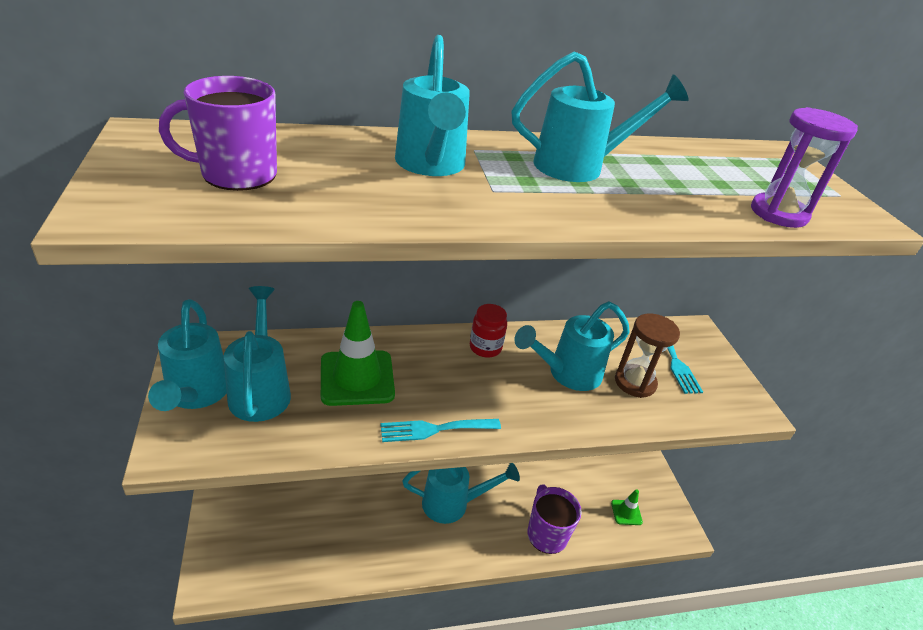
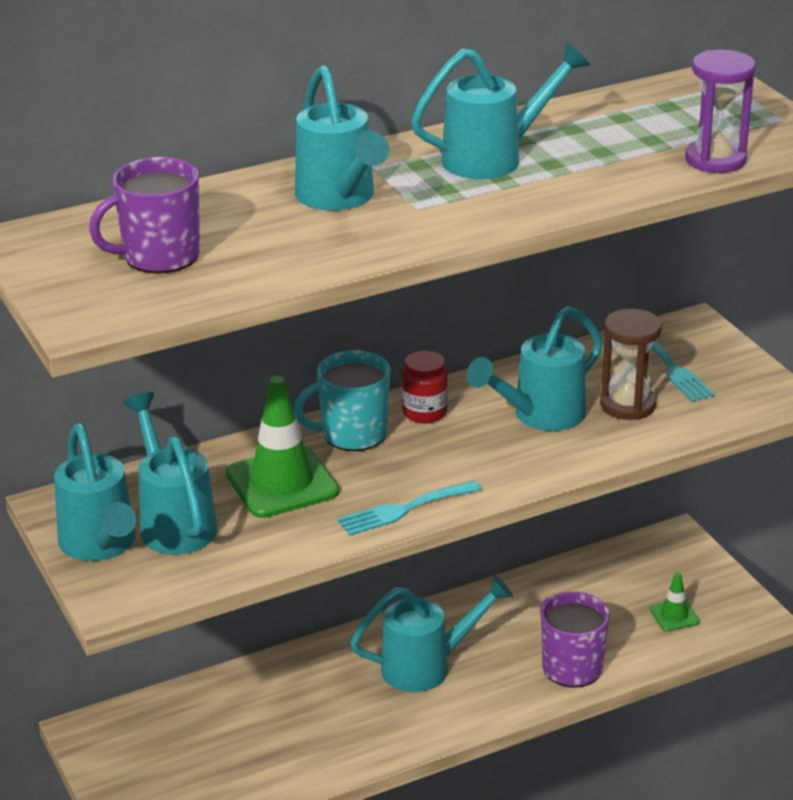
camera: 10 degrees left, 5 degrees down
none -> turquoise mug [294,350,390,451]

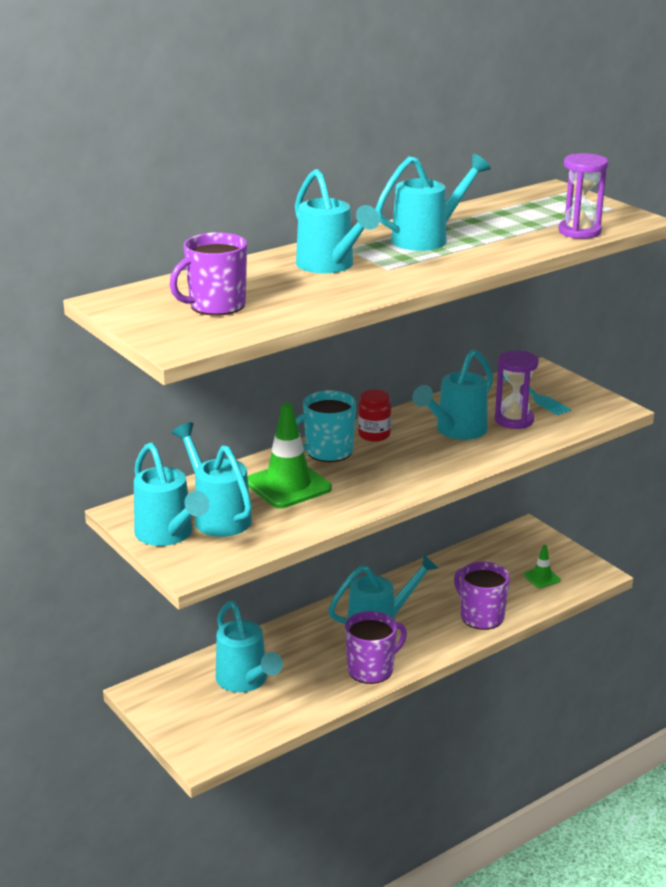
camera: 10 degrees left, 5 degrees down
turquoise fork [338,480,481,536] -> none
brown hourglass [600,309,662,420] -> purple hourglass [494,350,539,429]
none -> turquoise watering can [216,601,283,692]
none -> purple mug [345,611,407,684]

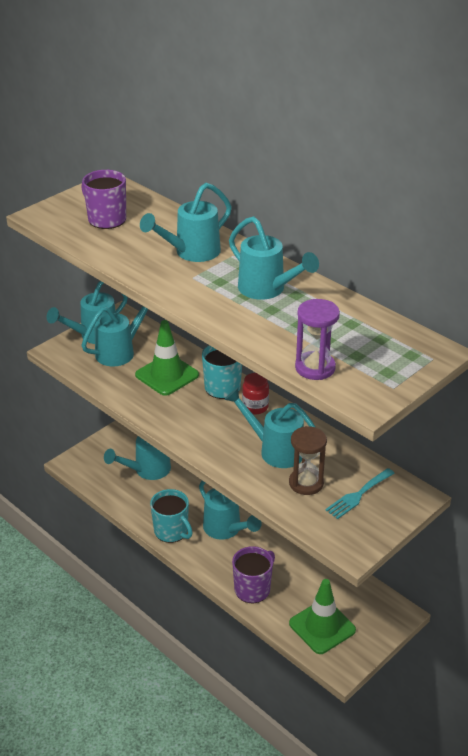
camera: 80 degrees right, 10 degrees up
purple mug [345,611,407,684] -> turquoise mug [150,489,193,543]
purple hourglass [494,350,539,429] -> brown hourglass [289,426,327,495]
green traffic cone [524,545,561,588] -> green traffic cone [289,579,356,654], size x2.01

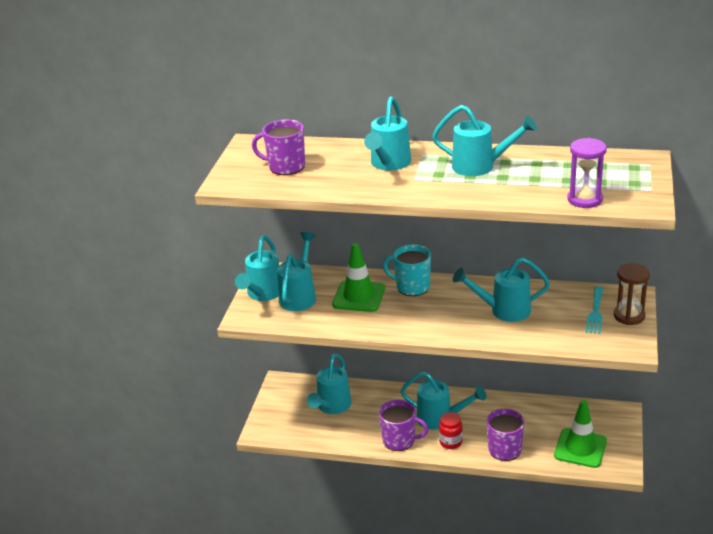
camera: 30 degrees left, 5 degrees down
turquoise mug [150,489,193,543] -> purple mug [379,400,428,451]
red jar [242,373,269,415] -> red jar moved to [439,412,463,449]
brown hourglass [289,426,327,495] -> brown hourglass moved to [614,263,650,325]

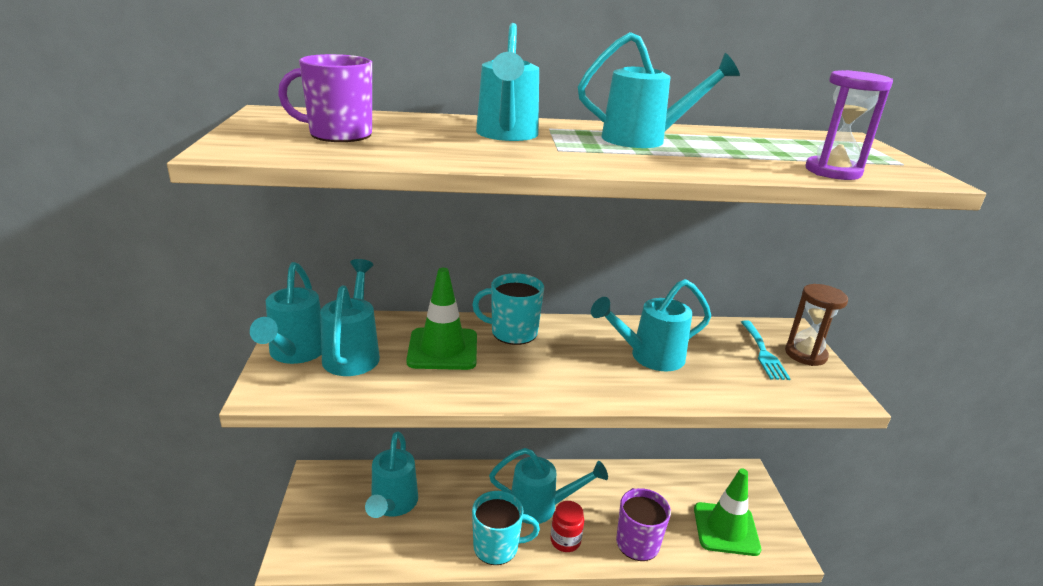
camera: 20 degrees left, 5 degrees down
purple mug [379,400,428,451] -> turquoise mug [472,491,540,565]

